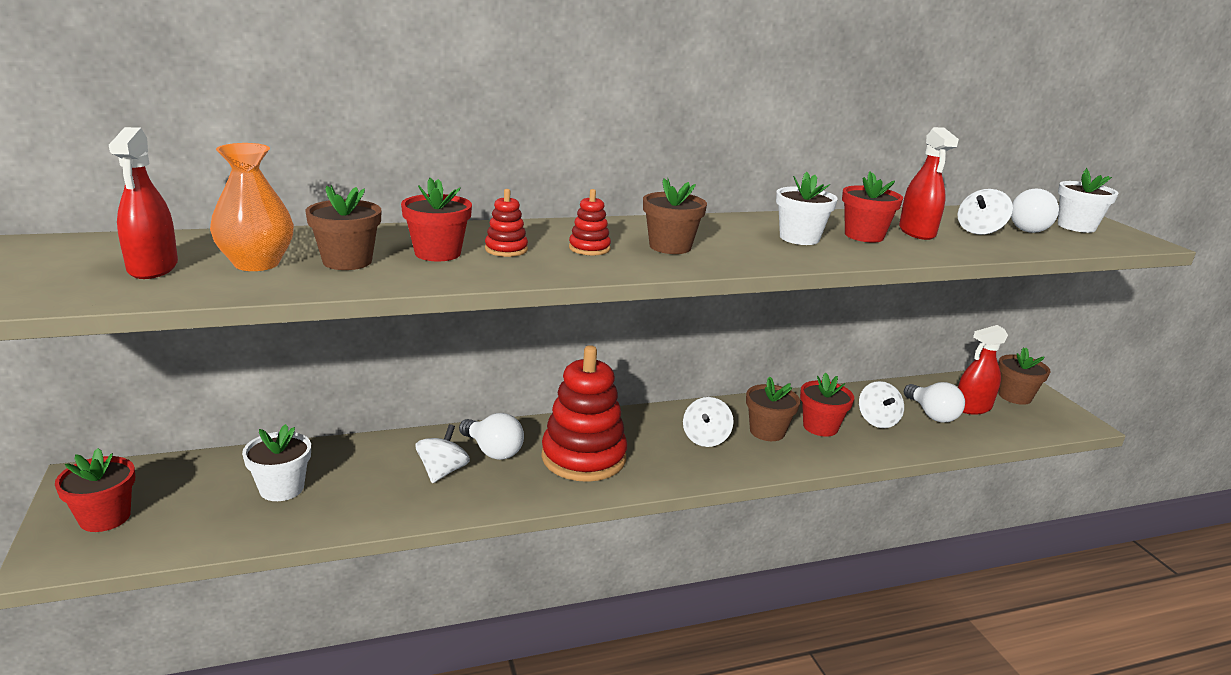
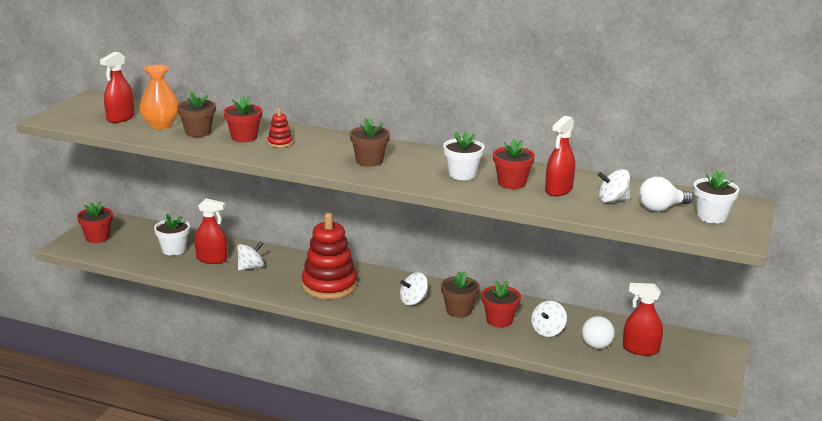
camera: 40 degrees right, 0 degrees up
white light bulb [459,413,524,460] -> none
red stacking toy [569,189,611,256] -> none
brown flower pot [998,347,1051,405] -> none
none -> red spray bottle [195,198,227,264]

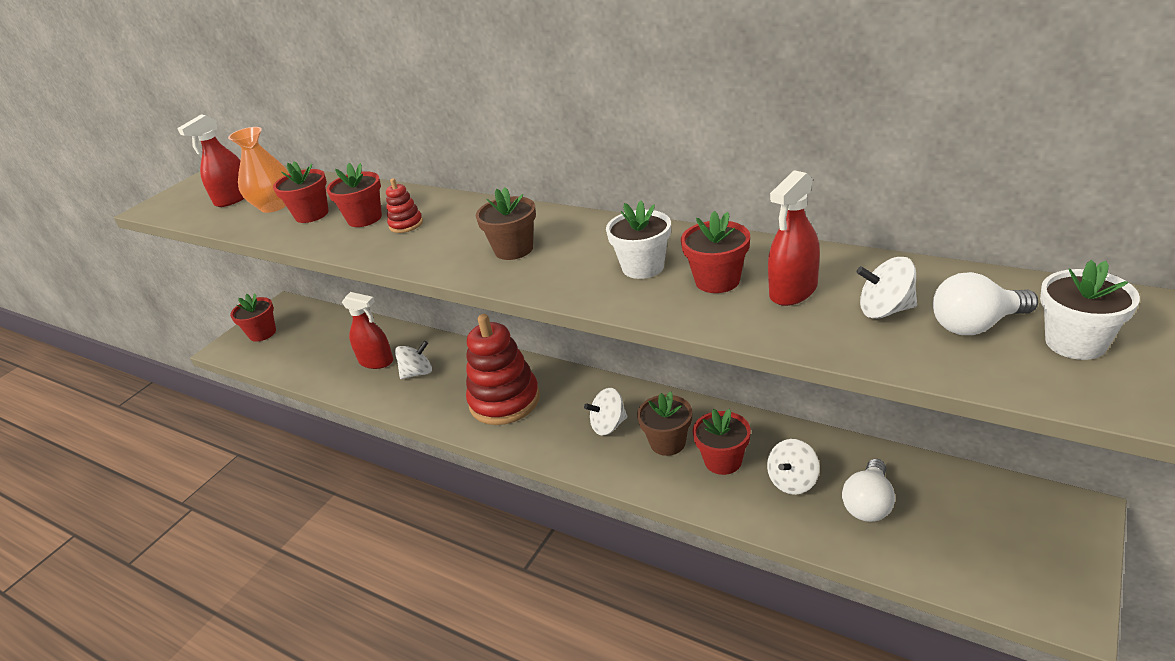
camera: 15 degrees right, 10 degrees up
white flower pot [154,214,190,256] -> none
brown flower pot [177,92,216,137] -> red flower pot [273,161,329,223]
red spray bottle [623,283,663,356] -> none

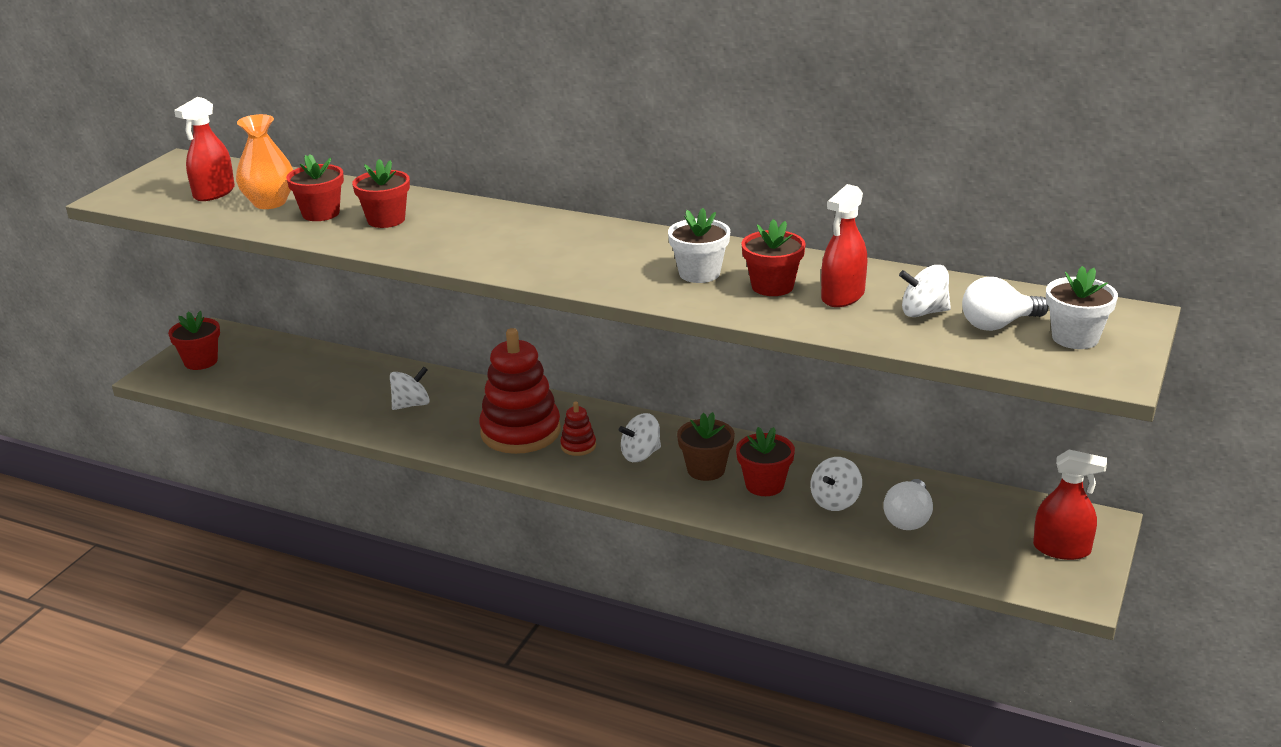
camera: 10 degrees left, 5 degrees down
red spray bottle [342,292,394,369] -> red spray bottle moved to [1033,449,1107,560]
red stacking toy [386,178,423,233] -> red stacking toy moved to [560,401,596,456]
brown flower pot [476,187,536,260] -> none

